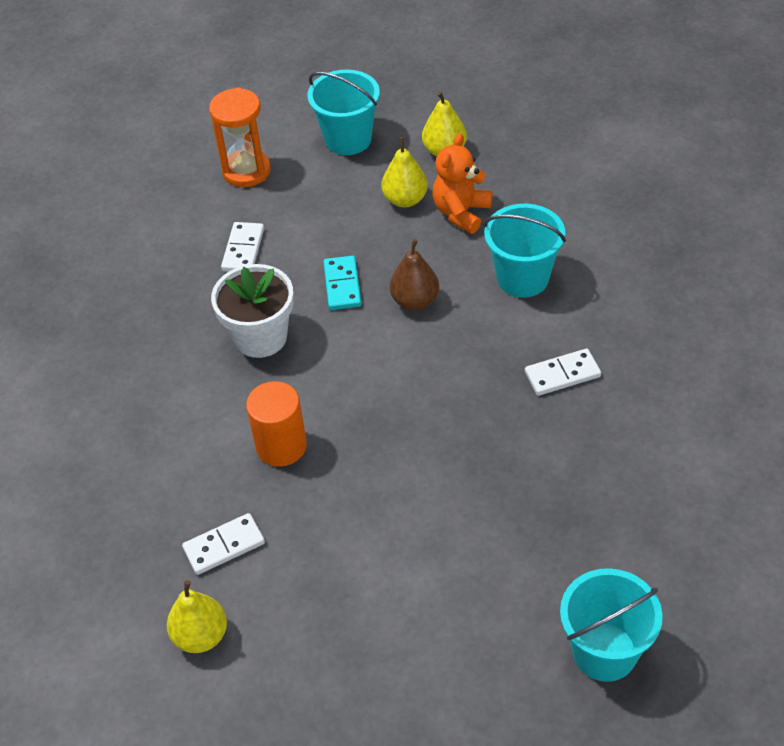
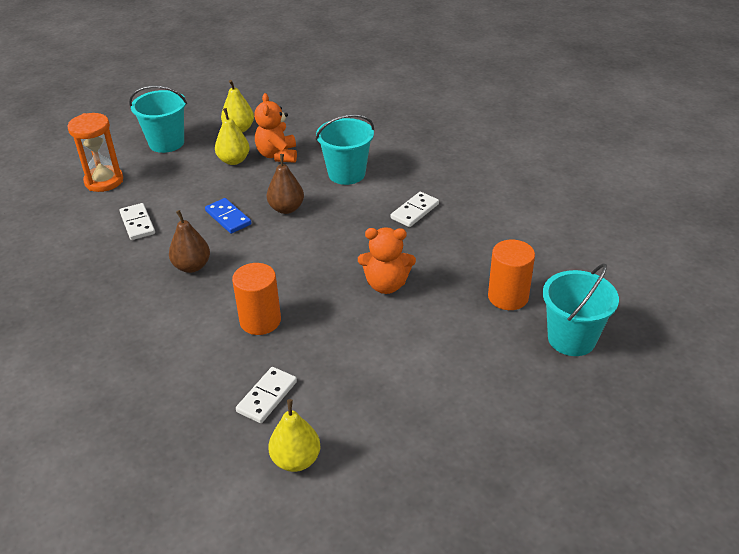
camera: 35 degrees left, 10 degrees down
white flower pot [211,264,294,358] -> brown pear [169,210,210,273]
turquoise domino [323,256,361,310] -> blue domino [205,198,251,234]
none -> orange teddy bear [358,227,416,294]
none -> orange cylinder [488,239,535,310]

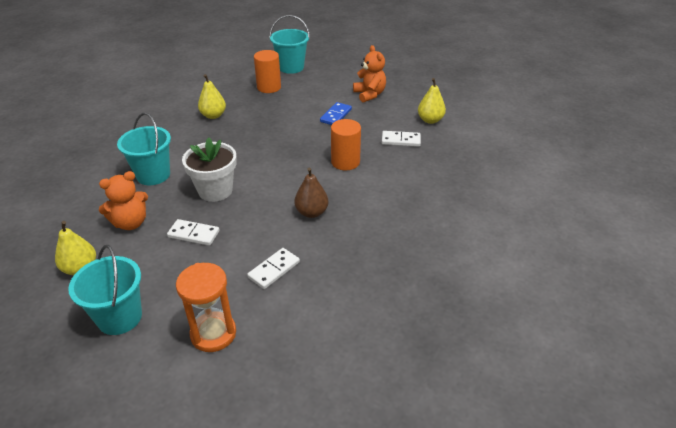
camera: 115 degrees left, 0 degrees up
blue domino [205,198,251,234] -> blue domino moved to [320,102,352,125]
yellow pear [215,108,250,165] -> yellow pear moved to [198,74,226,119]
brown pear [267,154,304,214] -> white flower pot [182,137,237,202]
orange teddy bear [358,227,416,294] -> orange teddy bear moved to [353,45,386,102]
white domino [391,192,439,227] -> white domino moved to [167,219,220,246]

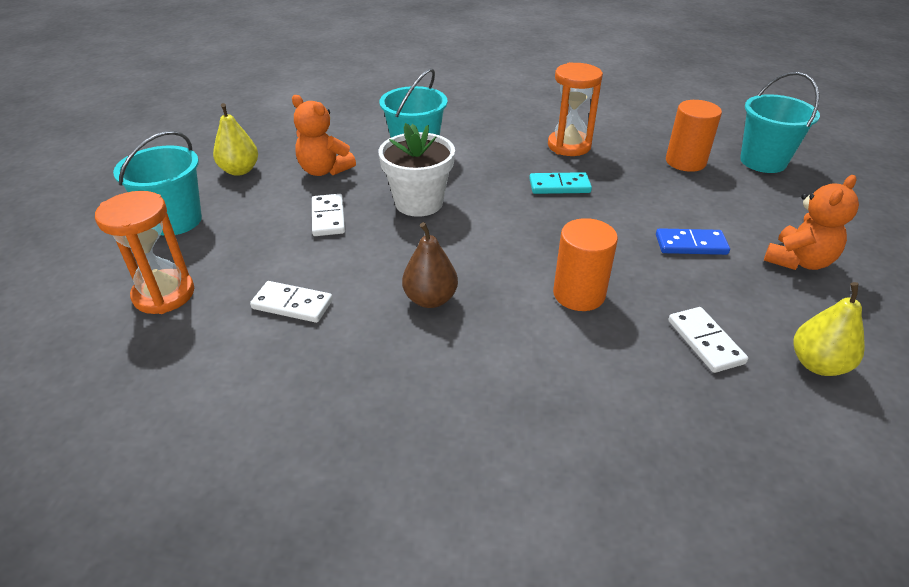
camera: 65 degrees right, 0 degrees up
yellow pear [198,74,226,119] -> orange hourglass [548,62,603,156]
none -> turquoise domino [529,172,592,194]

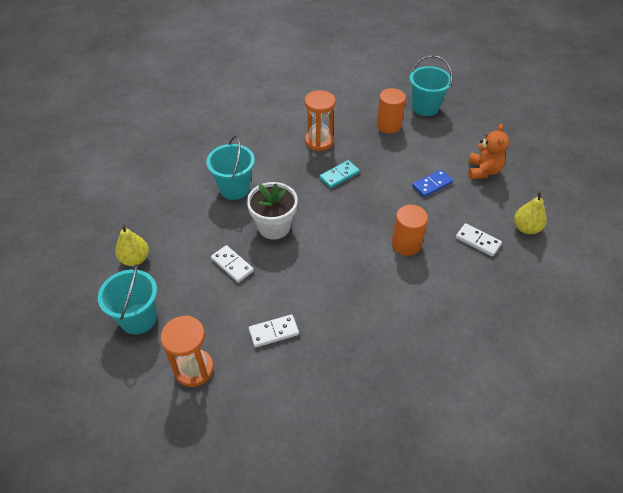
camera: 35 degrees left, 10 degrees up
orange teddy bear [292,95,356,176] -> none
brown pear [402,222,458,308] -> none

